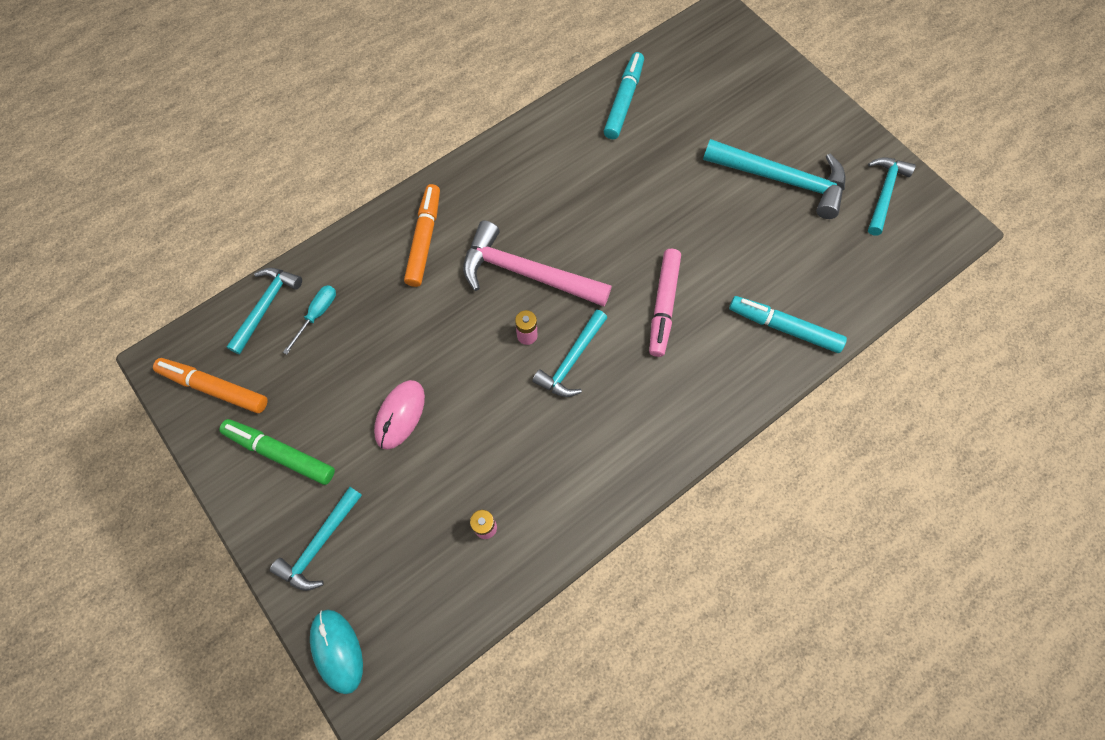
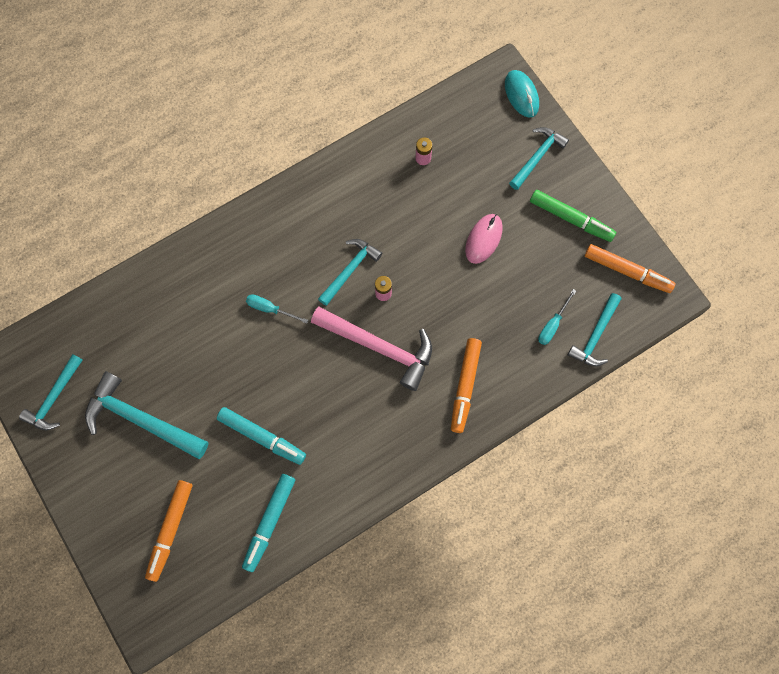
camera: 175 degrees left, 5 degrees up
pink marker [649,249,681,357] -> turquoise screwdriver [246,294,308,324]
turquoise marker [729,296,847,353] -> turquoise marker moved to [217,407,306,465]
none -> orange marker [145,480,193,582]

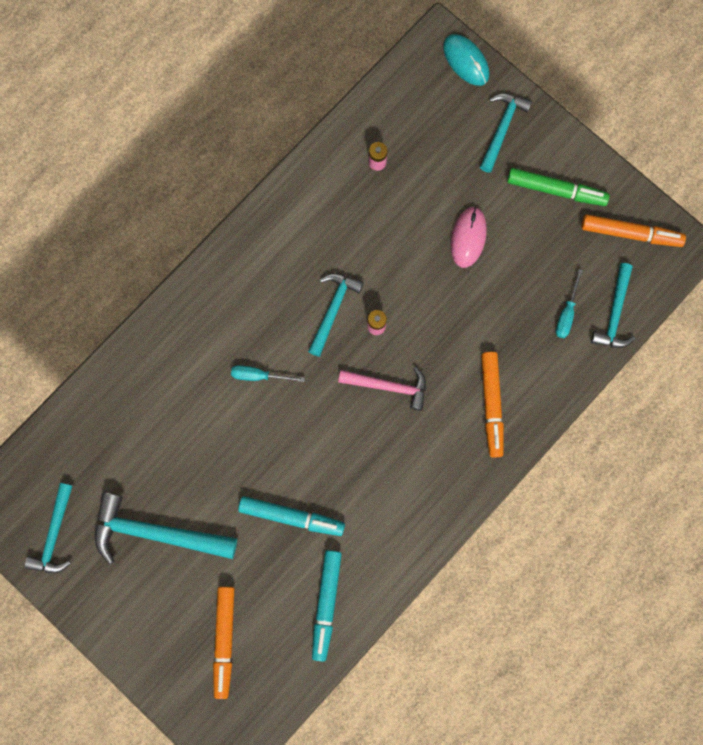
camera: 15 degrees left, 5 degrees up
pink hammer [311,307,432,391] -> pink hammer [338,367,426,411], size x0.63

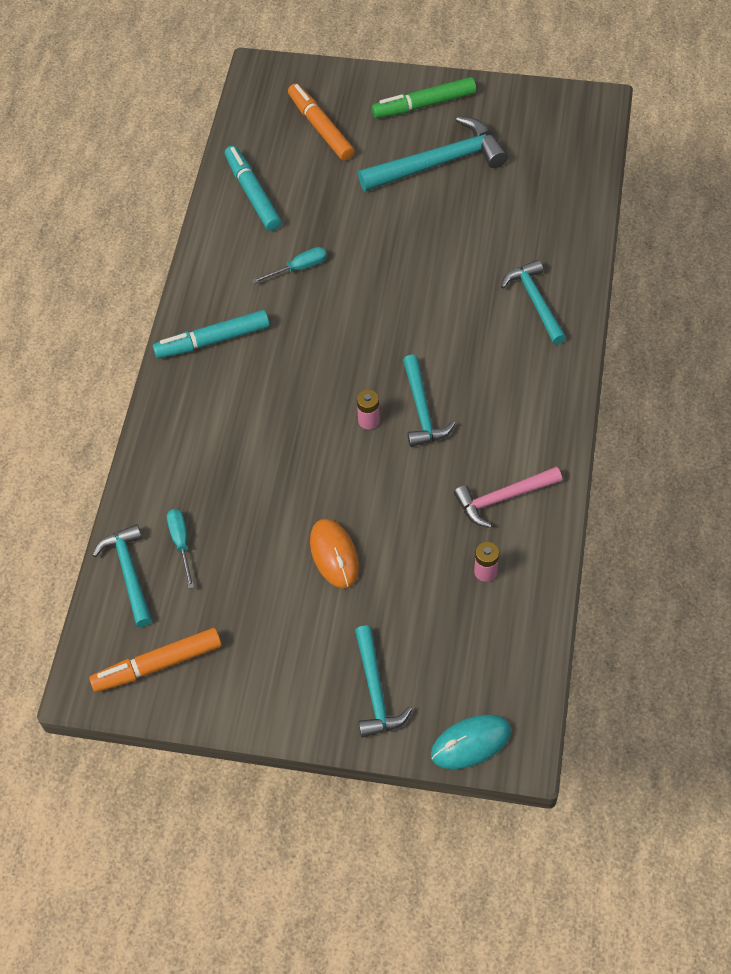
camera: 150 degrees right, 20 degrees down
turquoise hammer [24,483,72,573] -> turquoise hammer moved to [501,260,566,345]
turquoise screwdriver [231,365,305,382] -> turquoise screwdriver moved to [252,247,327,284]
turquoise marker [238,496,345,536] -> turquoise marker moved to [153,310,270,359]
pink hammer [338,367,426,411] -> pink hammer moved to [454,466,562,528]
turquoise mouse [443,34,489,86] -> turquoise mouse turned 45 degrees counterclockwise [431,714,511,769]
pink mouse [451,206,487,268] -> orange mouse [310,519,359,588]
orange marker [481,352,504,457] -> none
green marker [507,168,610,206] -> green marker moved to [372,77,476,118]

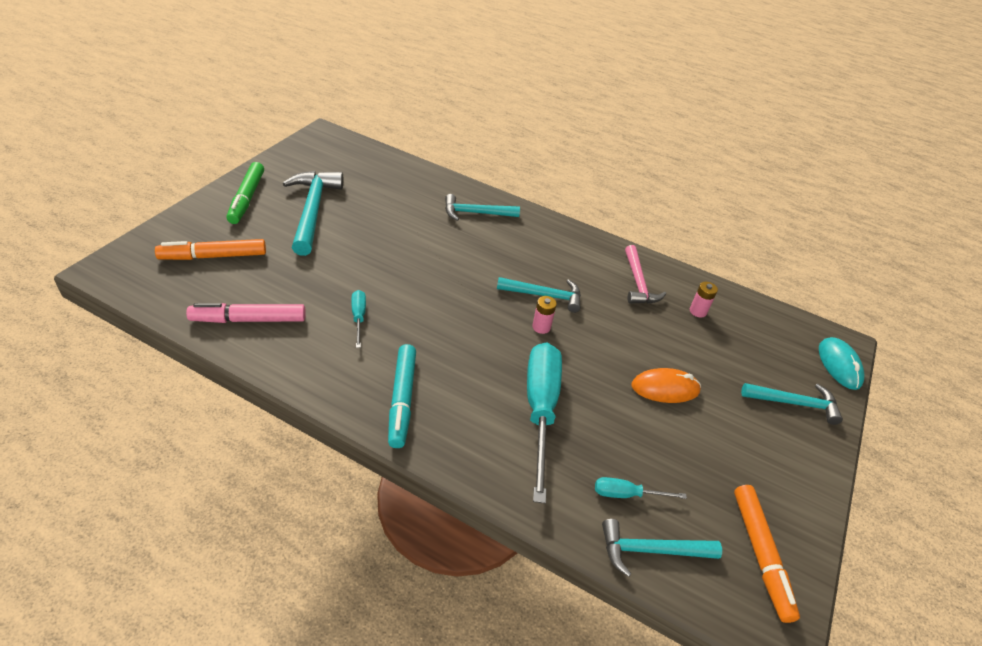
camera: 80 degrees left, 15 degrees down
turquoise marker [225,146,281,231] -> pink marker [186,303,306,323]
none -> turquoise screwdriver [527,342,562,504]

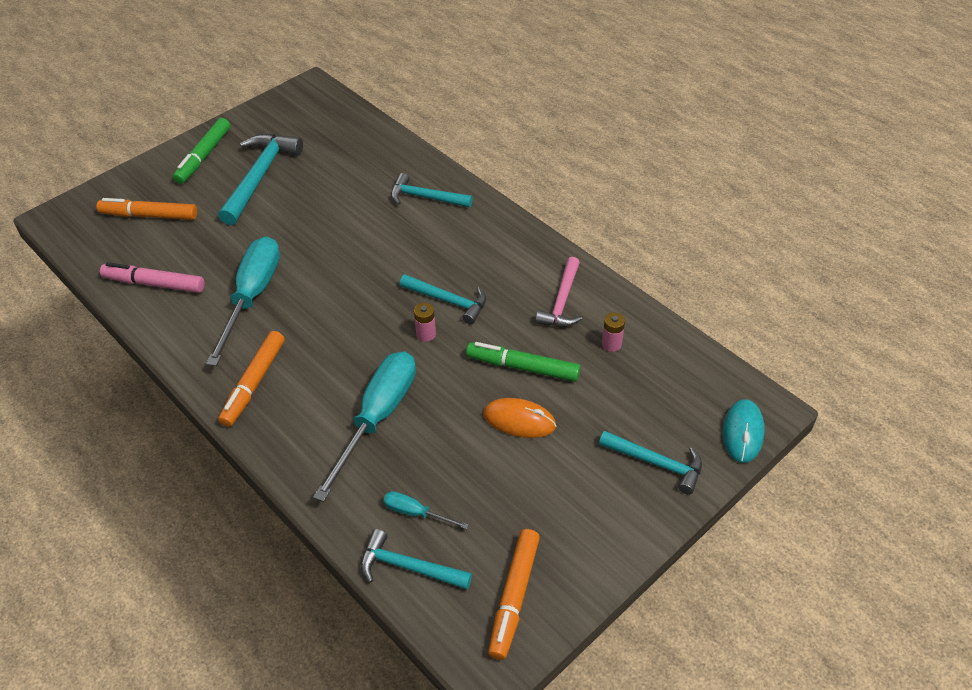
camera: 25 degrees right, 5 degrees up
turquoise screwdriver [351,290,366,348] -> turquoise screwdriver [206,236,280,366], size x2.19
turquoise marker [388,344,416,448] -> orange marker [218,331,285,427]
none -> green marker [466,342,580,382]

